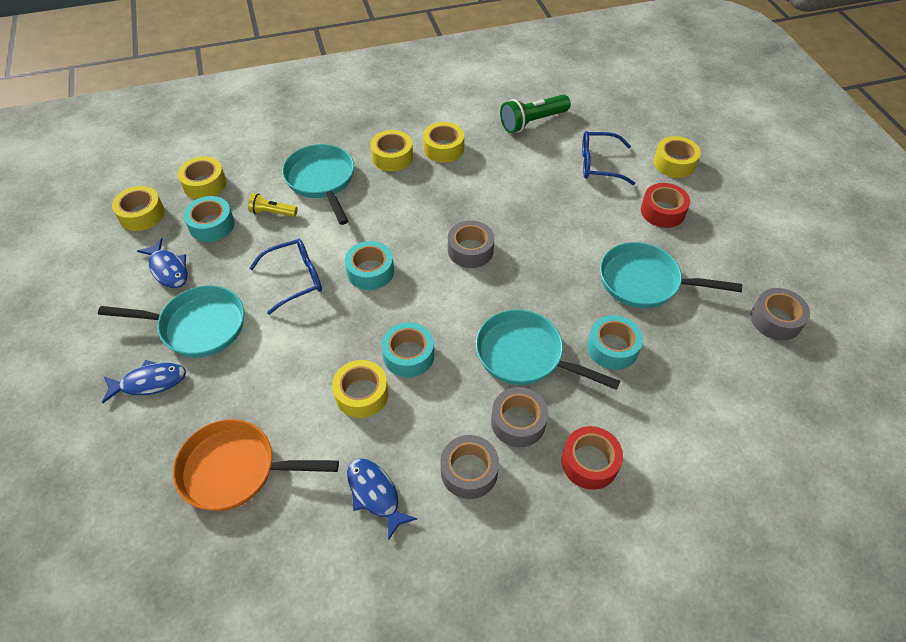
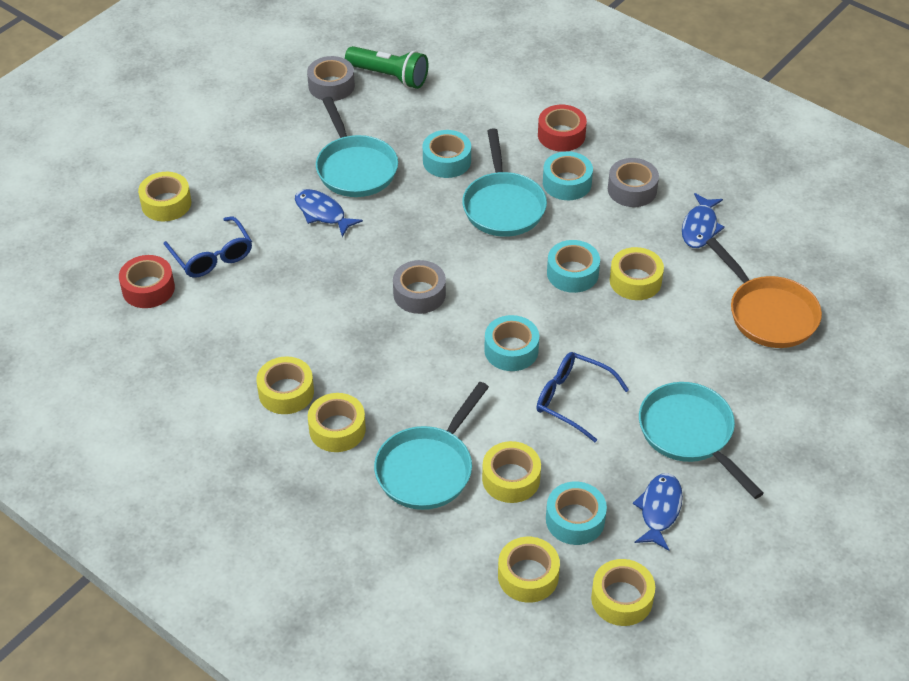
camera: 125 degrees left, 5 degrees down
blue fish [102,360,186,403] -> blue fish moved to [295,189,363,237]
yellow flashlight [248,193,297,217] -> yellow tape [482,441,541,503]
grey tape [491,387,548,447] -> turquoise tape [543,151,593,200]
green flashlight [500,94,571,133] -> green flashlight moved to [345,46,428,89]
red tape [641,183,690,228] -> red tape moved to [119,255,175,308]

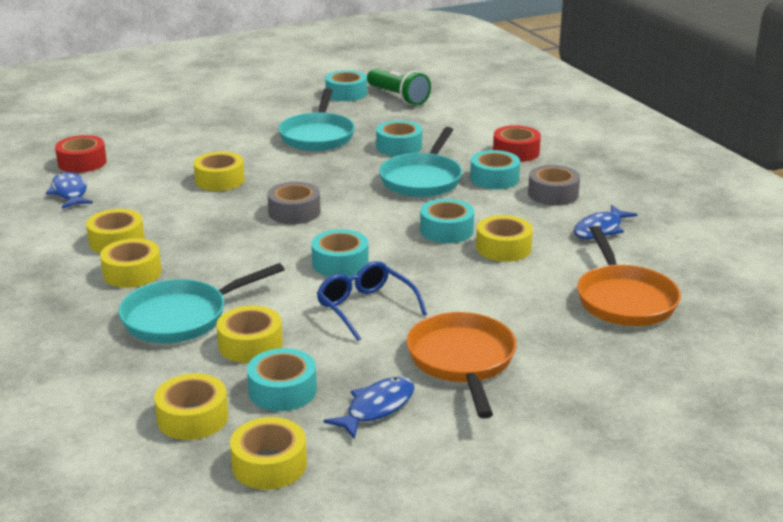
camera: 25 degrees right, 20 degrees down
yellow tape [138,172,191,221] -> yellow tape moved to [194,152,245,191]
blue glasses [164,216,252,278] -> none
blue fish [295,189,363,237] -> blue fish moved to [46,172,93,209]
grey tape [307,56,355,101] -> turquoise tape [325,70,367,101]
turquoise pan [639,382,764,499] -> orange pan [407,312,517,419]

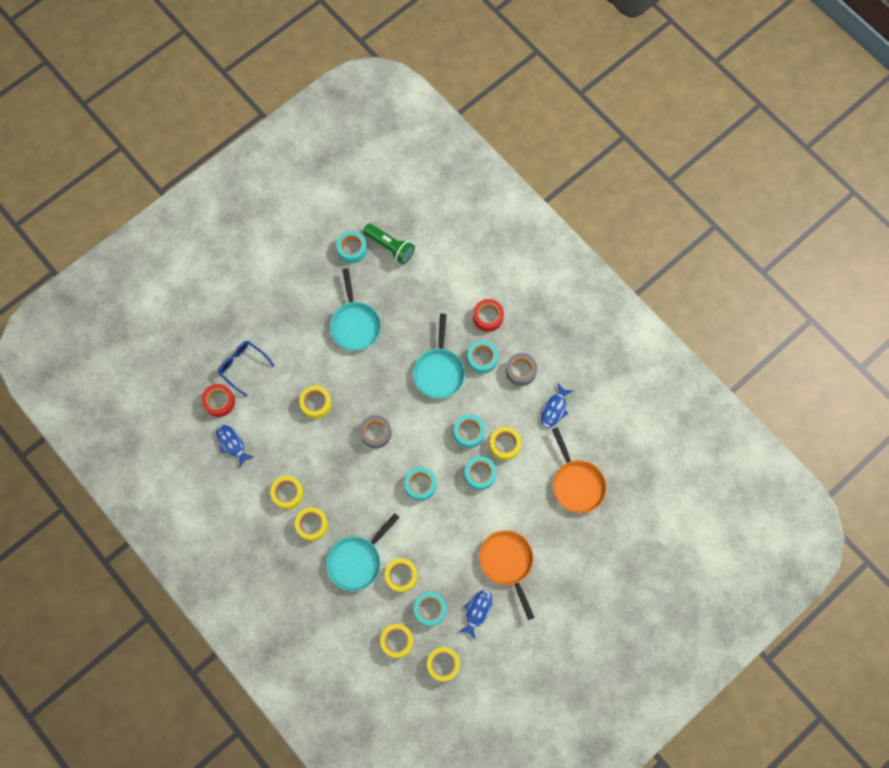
camera: 15 degrees left, 45 degrees up
blue glasses [317,261,427,341] -> blue glasses moved to [218,341,275,397]
turquoise tape [376,120,422,156] -> turquoise tape moved to [465,456,497,490]

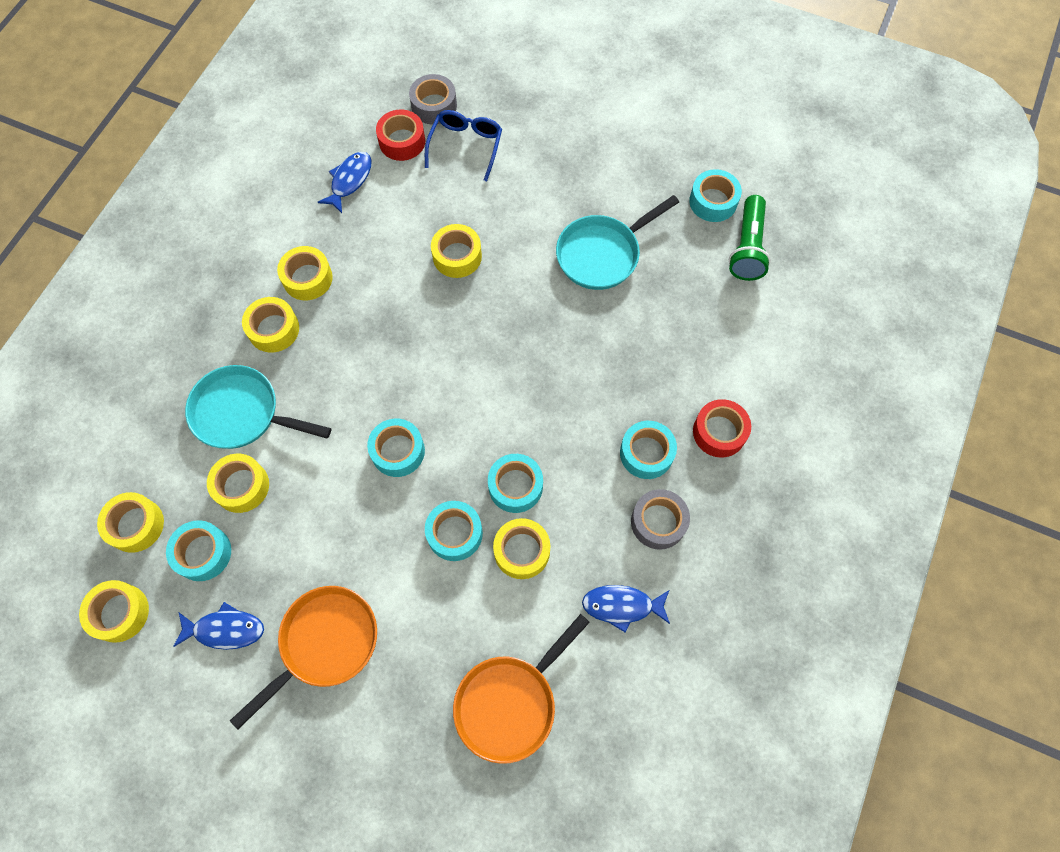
camera: 65 degrees right, 5 degrees down
grey tape [360,415,392,449] -> grey tape moved to [409,74,457,124]
turquoise pan [413,314,465,398] -> none

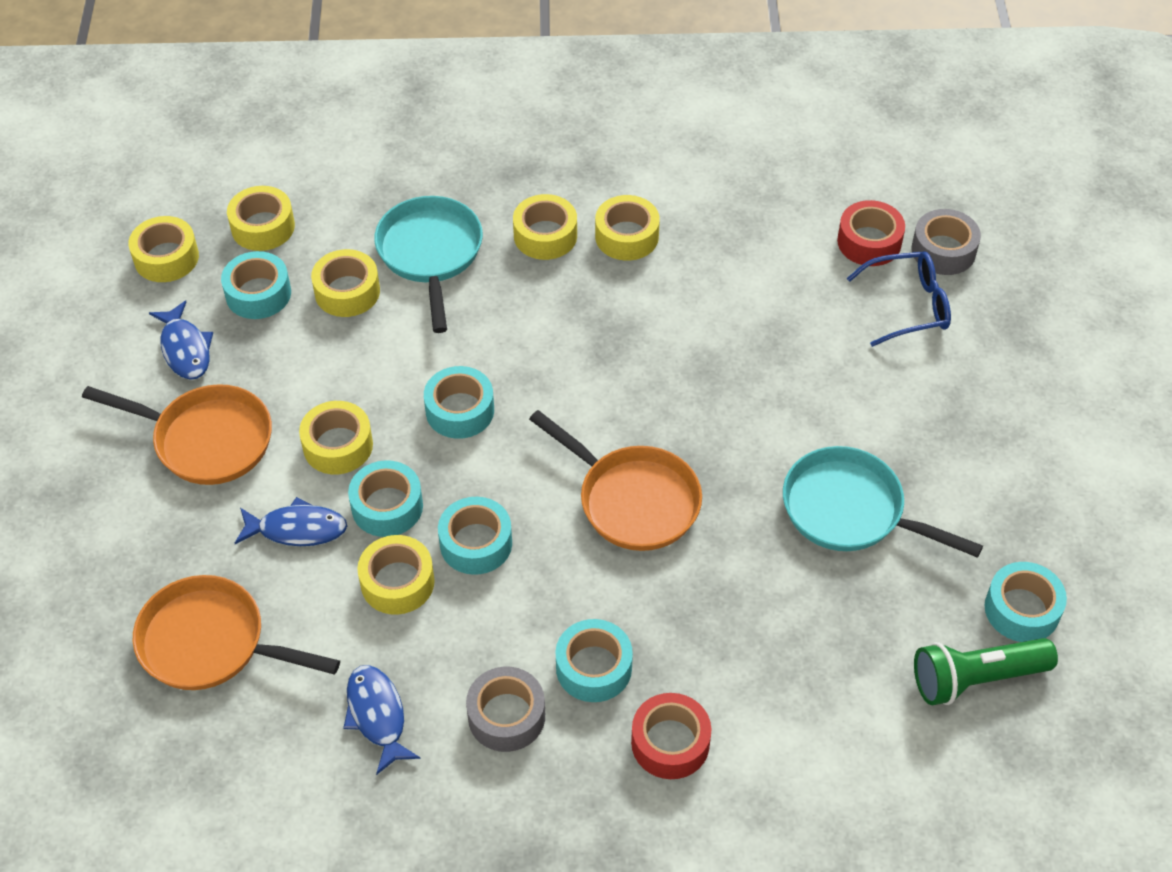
camera: 65 degrees right, 15 degrees down
blue fish [318,152,371,213] -> blue fish moved to [235,497,347,546]
yellow tape [431,224,482,278] -> yellow tape moved to [299,401,373,475]
none -> orange pan [529,410,702,551]

